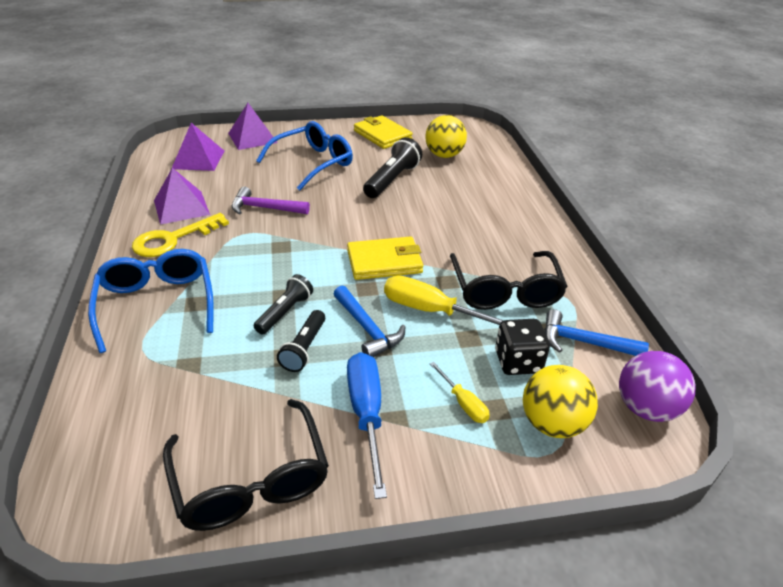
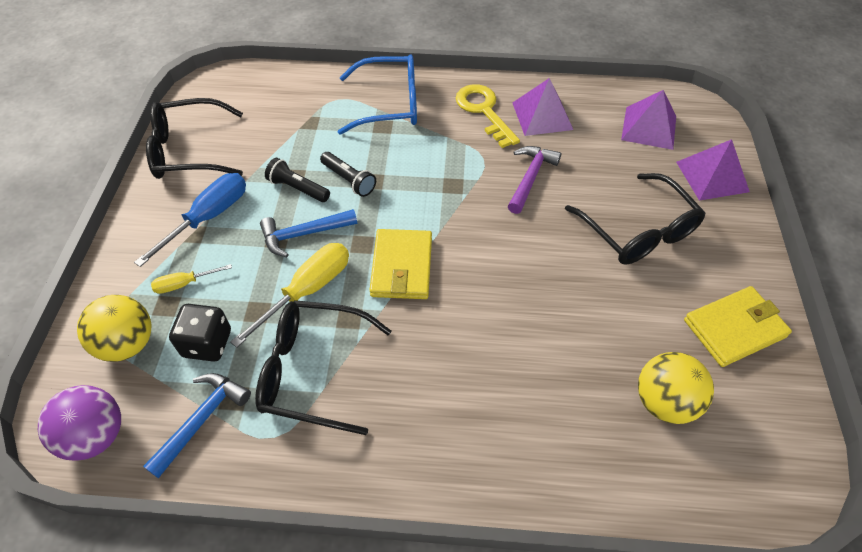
camera: 105 degrees right, 15 degrees up
blue glasses [256,121,353,190] -> black glasses [565,173,706,265]
blue screwdriver [347,352,387,499] -> blue screwdriver turned 60 degrees counterclockwise [134,173,246,267]
black flashlight [363,137,422,198] -> none

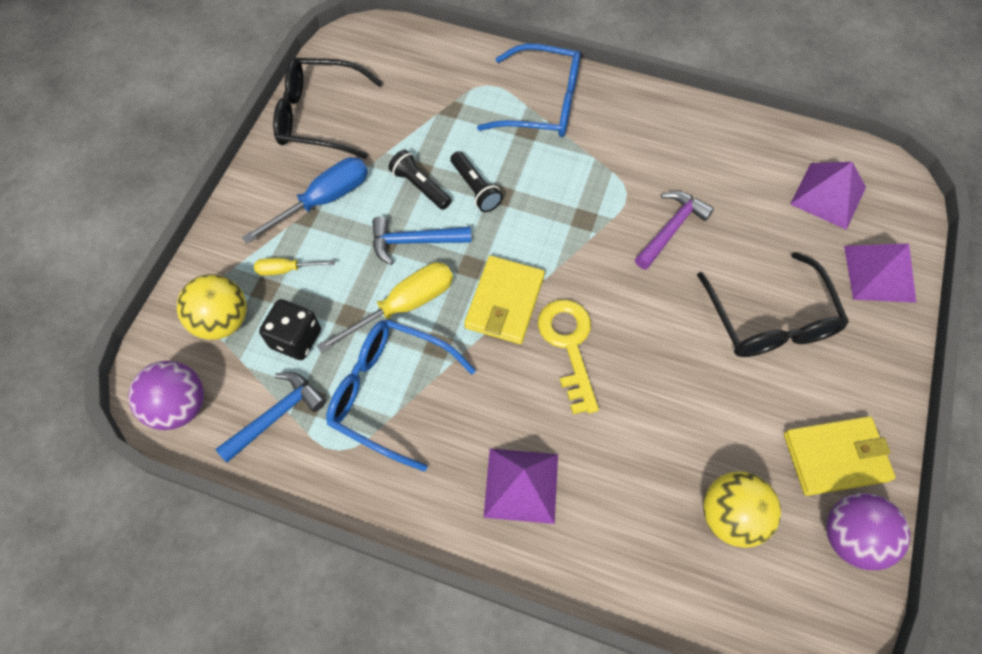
camera: 15 degrees right, 10 degrees up
black glasses [255,300,391,435] -> blue glasses [326,319,476,472]
yellow key [456,84,520,148] -> yellow key moved to [538,299,599,414]
purple pyramid [513,78,573,136] -> purple pyramid moved to [483,448,558,524]
none -> purple ball [826,493,910,570]

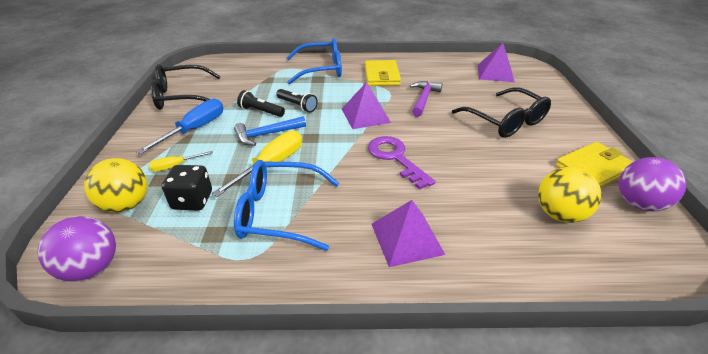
camera: 20 degrees left, 25 degrees down
blue hammer [215,372,326,463] -> none
yellow wallet [464,255,545,344] -> yellow wallet moved to [365,60,401,86]
yellow key [538,299,599,414] -> purple key [368,136,436,190]
purple pyramid [844,244,916,303] -> purple pyramid moved to [342,82,391,129]

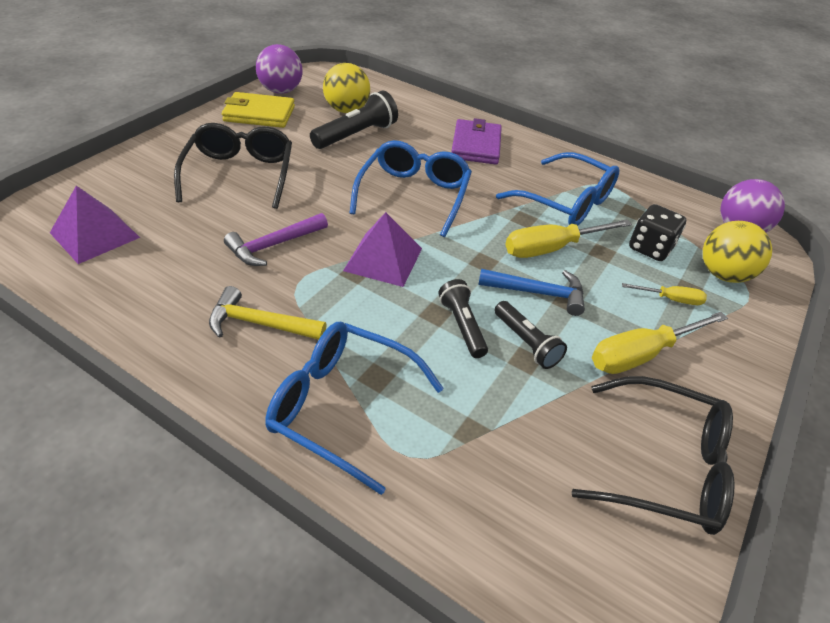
camera: 150 degrees left, 5 degrees up
blue screwdriver [136,99,223,154] -> yellow screwdriver [592,312,728,374]
yellow wallet [365,60,401,86] -> yellow hammer [209,286,327,340]
purple key [368,136,436,190] -> blue glasses [349,140,472,237]
purple pyramid [372,200,445,267] -> purple wallet [451,118,502,165]
none -> black flashlight [310,90,398,149]

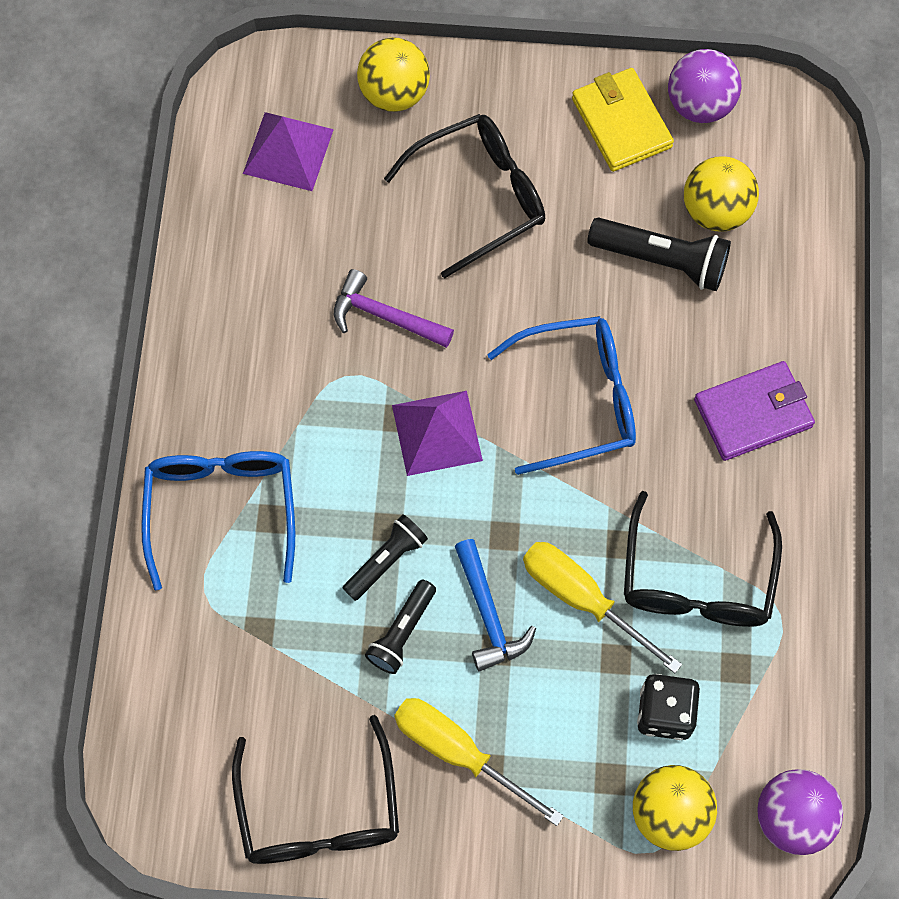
camera: 65 degrees right, 25 degrees up
yellow hammer [209,286,327,340] -> none
blue glasses [496,152,620,226] -> black glasses [624,491,782,627]
yellow screwdriver [622,283,707,305] -> none
none -> yellow ball [357,37,430,112]

